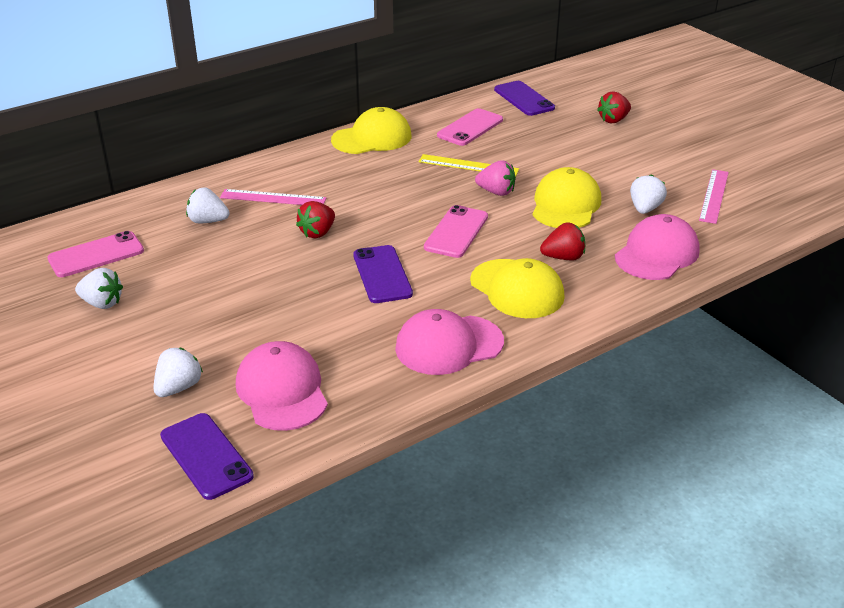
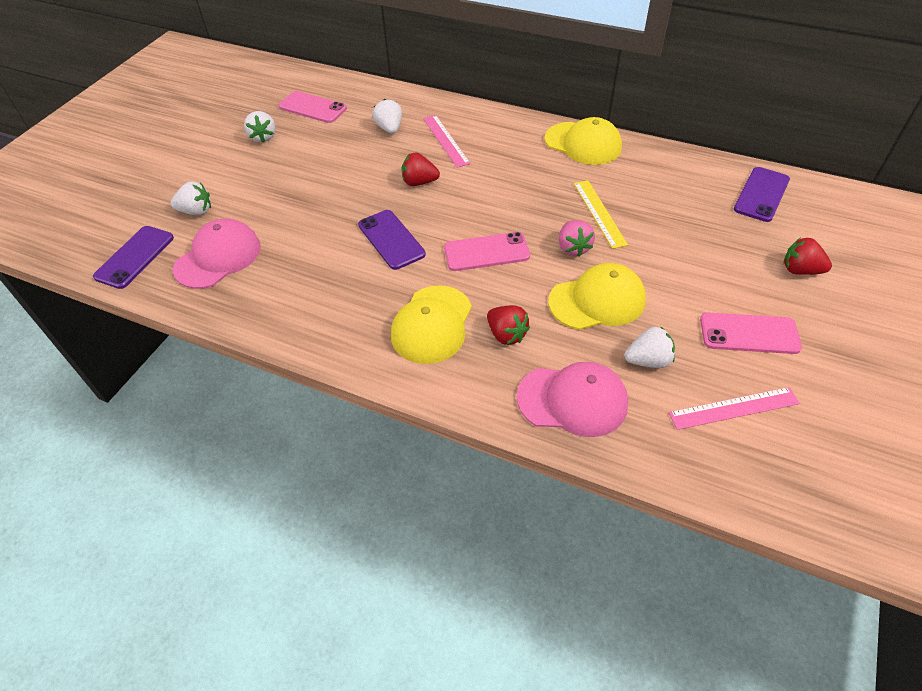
camera: 60 degrees right, 15 degrees up
purple phone [353,245,413,303] -> purple phone turned 75 degrees counterclockwise [358,210,426,270]
pink cap [395,309,504,375] -> none
pink phone [437,108,503,146] -> pink phone moved to [700,312,802,354]

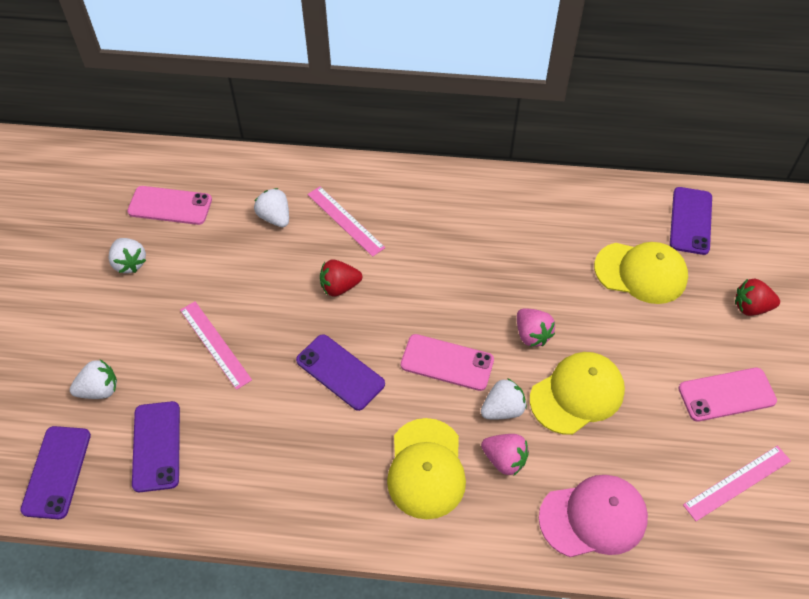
camera: 20 degrees left, 5 degrees up
pink cap [173,219,261,289] -> purple phone [132,401,180,492]
pink phone [444,232,530,271] -> pink phone turned 45 degrees clockwise [401,334,494,391]
red strawberry [487,305,530,345] -> pink strawberry [481,434,529,476]
yellow cap [545,117,622,165] -> yellow cap moved to [594,242,688,304]
yellow ruler [574,180,628,249] -> none
white strawberry [625,326,675,368] -> white strawberry moved to [481,378,527,420]
none -> pink ruler [180,301,252,390]

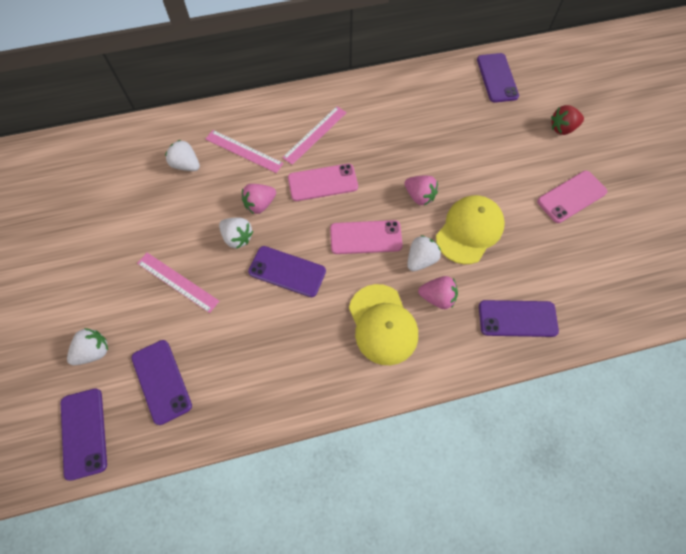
camera: 20 degrees left, 10 degrees up
white strawberry [108,238,146,273] -> white strawberry moved to [219,218,253,249]
pink phone [127,186,212,225] -> pink phone moved to [288,164,358,201]
red strawberry [320,259,362,297] -> pink strawberry [241,184,276,214]
pink cap [539,475,648,557] -> purple phone [479,300,559,337]
yellow cap [594,242,688,304] -> none
pink ruler [683,446,791,521] -> pink ruler moved to [282,106,347,165]

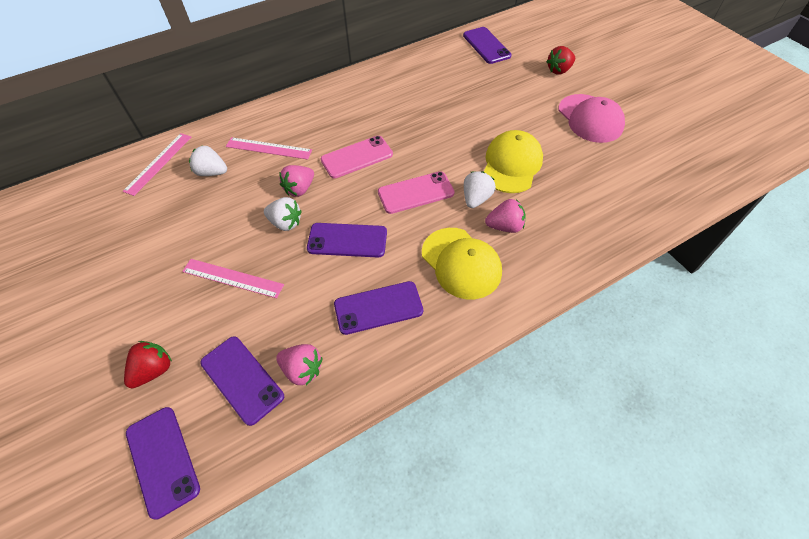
camera: 15 degrees left, 10 degrees down
white strawberry [67,328,108,365] -> red strawberry [124,341,172,388]
pink ruler [282,106,347,165] -> pink ruler moved to [123,133,191,196]
pink strawberry [405,176,438,205] -> pink strawberry moved to [276,344,322,385]
purple phone [479,300,559,337] -> purple phone moved to [334,281,423,335]
pink phone [537,171,607,223] -> pink cap [558,94,625,143]

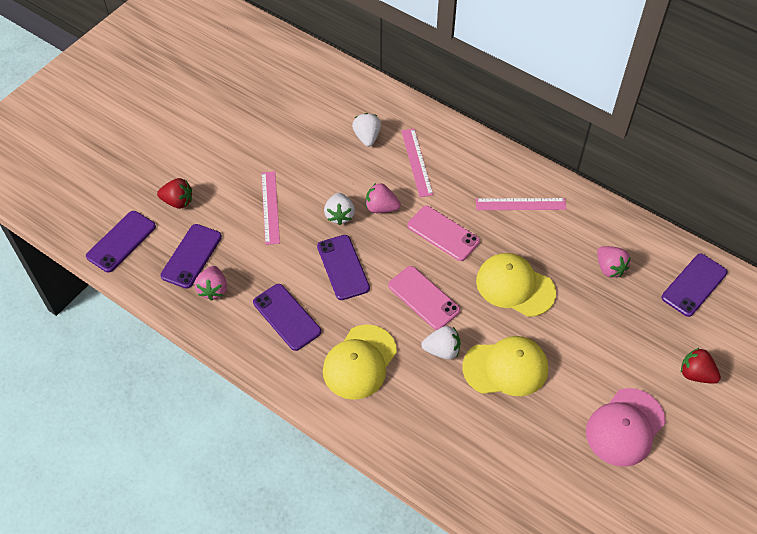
camera: 65 degrees right, 0 degrees up
pink ruler [123,133,191,196] -> pink ruler moved to [476,198,567,210]
pink strawberry [485,199,525,233] -> pink strawberry moved to [597,246,631,278]
none -> yellow cap [476,253,556,317]

